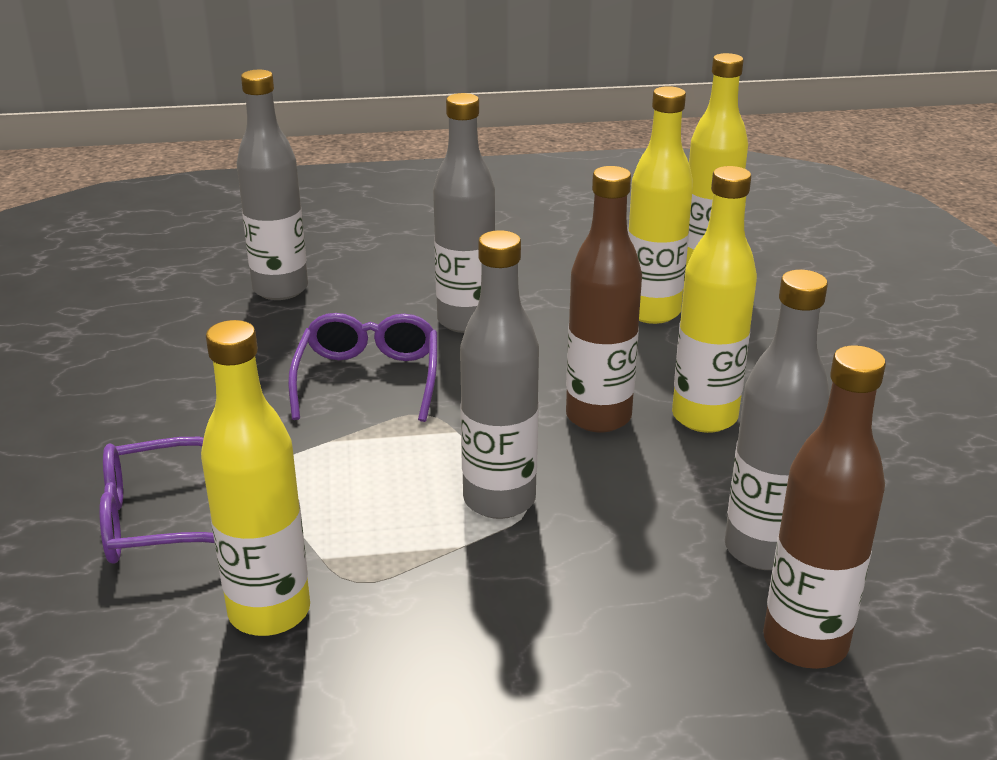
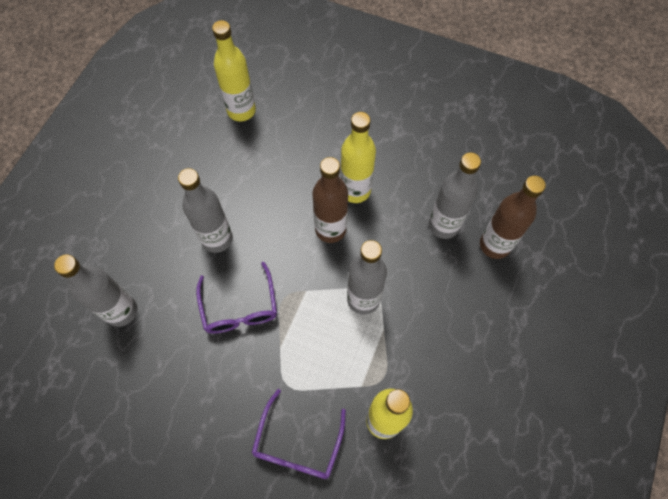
camera: 60 degrees left, 35 degrees up
purple glasses [288,313,437,422] -> purple glasses turned 135 degrees counterclockwise [196,262,277,334]
yellow bottle [628,86,693,324] -> none

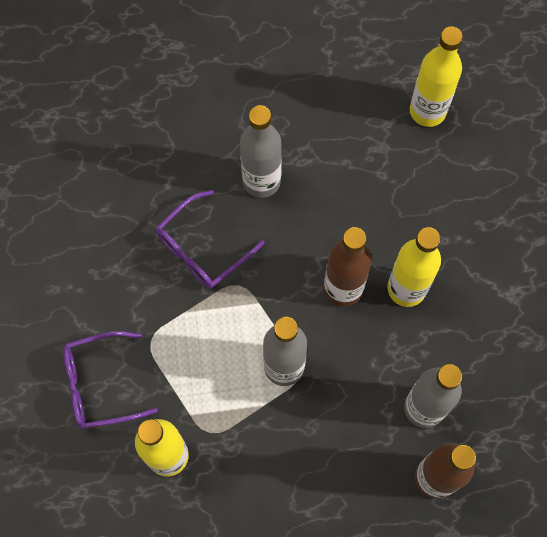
camera: 60 degrees right, 5 degrees up
grey bottle [54,254,137,327] -> none

